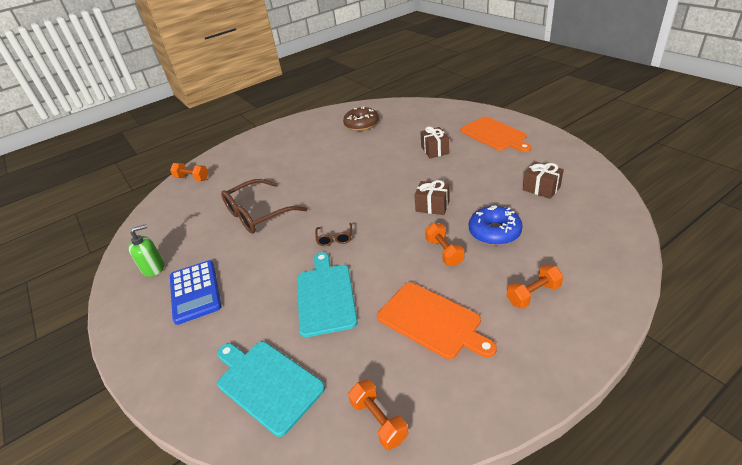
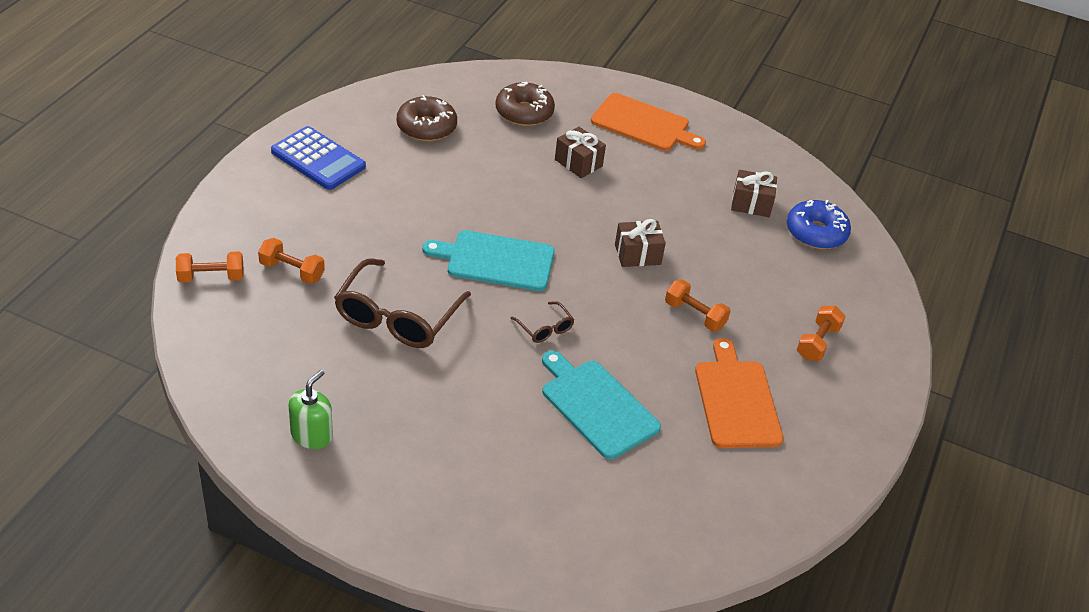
camera: 40 degrees left, 5 degrees up
blue calculator [170,260,221,325] -> blue calculator moved to [271,126,366,190]
turquoise cutting board [217,342,325,437] -> turquoise cutting board moved to [422,230,555,291]
orange dumbbell [348,380,408,450] -> orange dumbbell moved to [258,238,325,284]
orange cutting board [377,282,497,359] -> orange cutting board turned 105 degrees counterclockwise [695,338,784,448]
blue donut [469,206,523,245] -> blue donut moved to [787,200,851,249]
none -> brown donut [496,82,555,126]

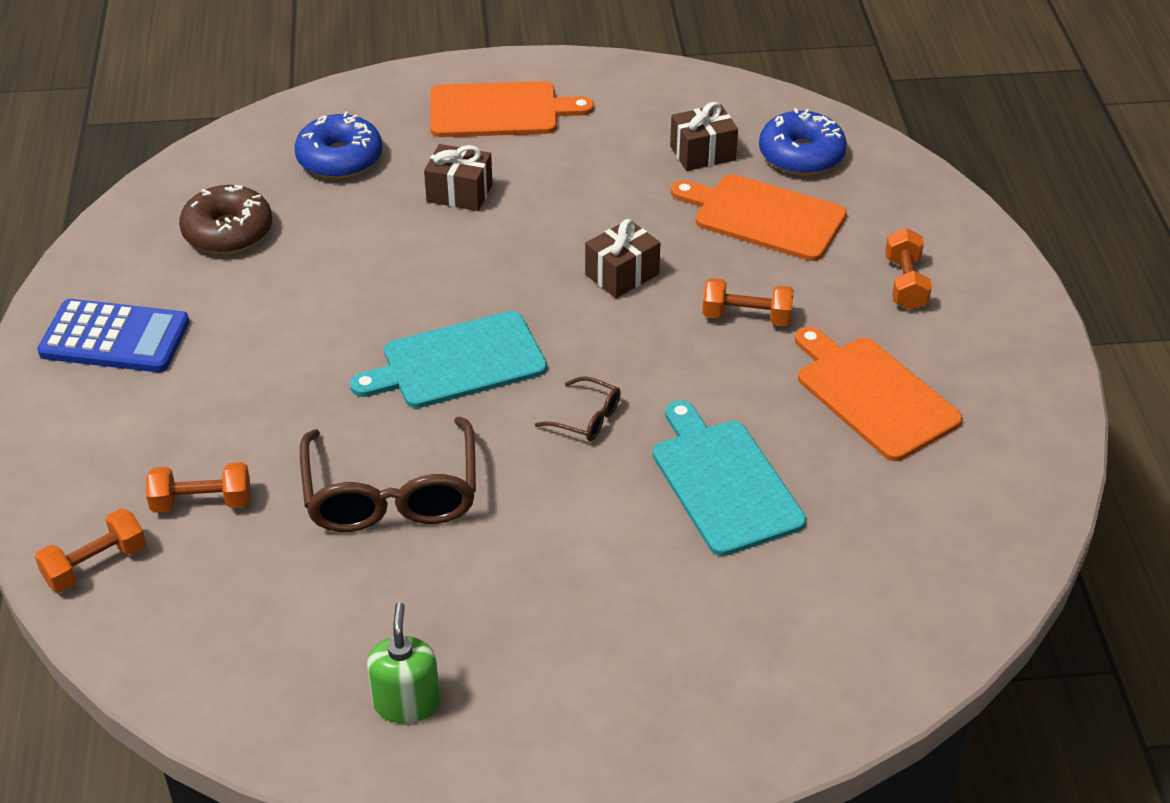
camera: 25 degrees left, 0 degrees up
brown donut [496,82,555,126] -> blue donut [294,112,383,179]
turquoise cutting board [542,351,661,459] -> turquoise cutting board turned 45 degrees clockwise [653,400,806,556]
none -> orange cutting board [671,174,847,261]

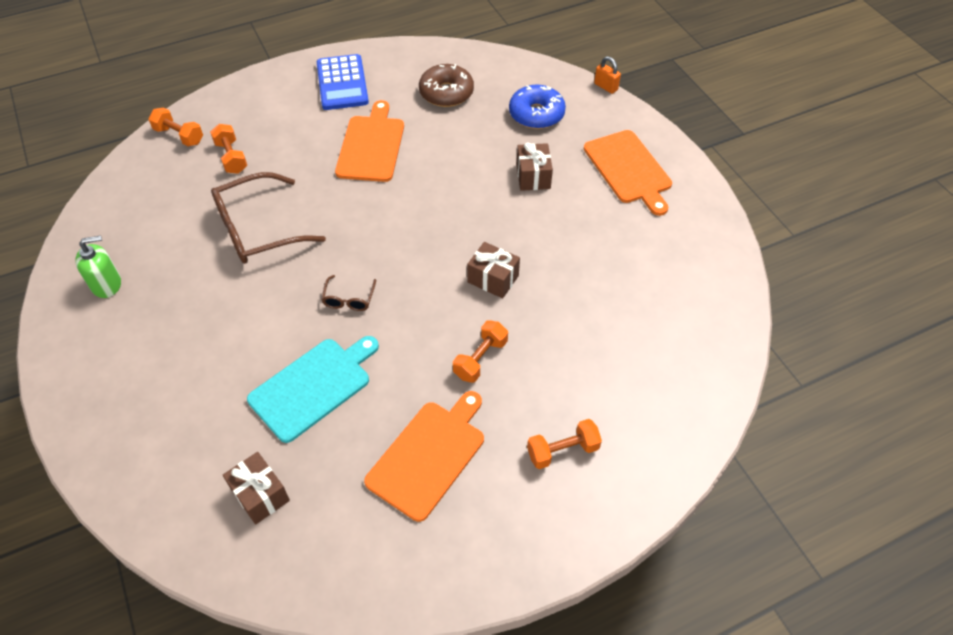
camera: 70 degrees right, 10 degrees up
turquoise cutting board [350,311,547,408] -> none
brown gift [670,102,738,171] -> brown gift moved to [223,452,290,524]
orange cutting board [671,174,847,261] -> orange cutting board moved to [335,100,404,182]
orange dumbbell [702,278,794,326] -> orange dumbbell turned 45 degrees clockwise [453,320,508,383]
blue donut [759,108,847,175] -> none
none -> orange padlock [594,56,621,94]

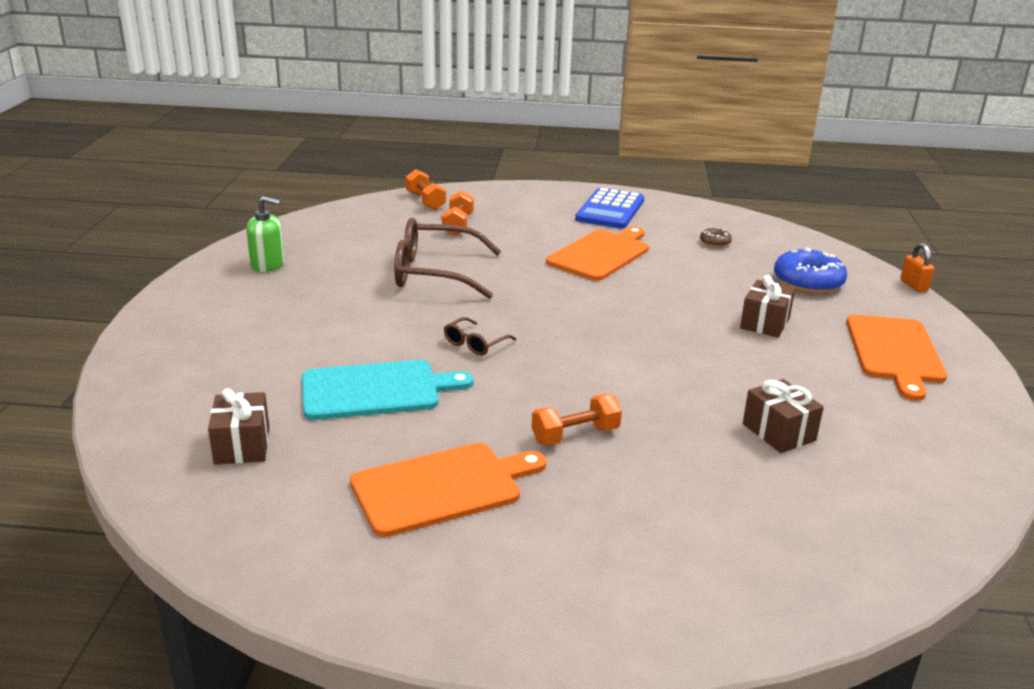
camera: 30 degrees right, 25 degrees down
brown donut [419,64,474,107] -> brown donut [700,228,732,247], size x0.48
brown gift [467,242,520,298] -> brown gift moved to [743,379,824,453]
orange dumbbell [527,419,602,469] -> none

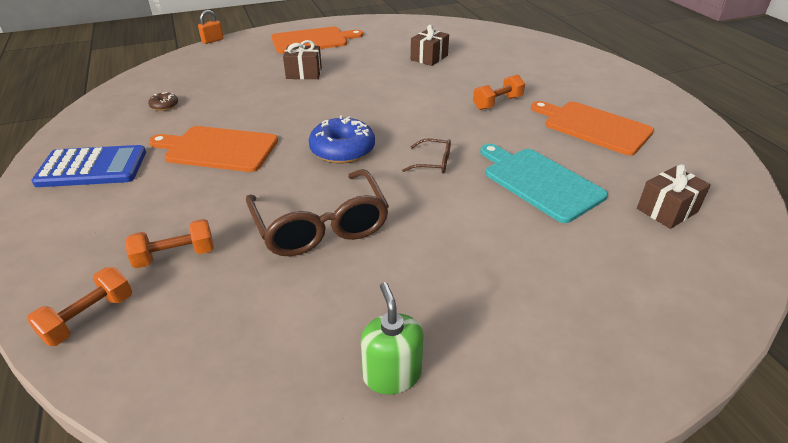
camera: 115 degrees left, 10 degrees up
orange dumbbell [532,394,622,445] -> orange dumbbell turned 75 degrees counterclockwise [473,75,525,110]
blue donut [774,247,847,294] -> blue donut moved to [309,116,375,164]

